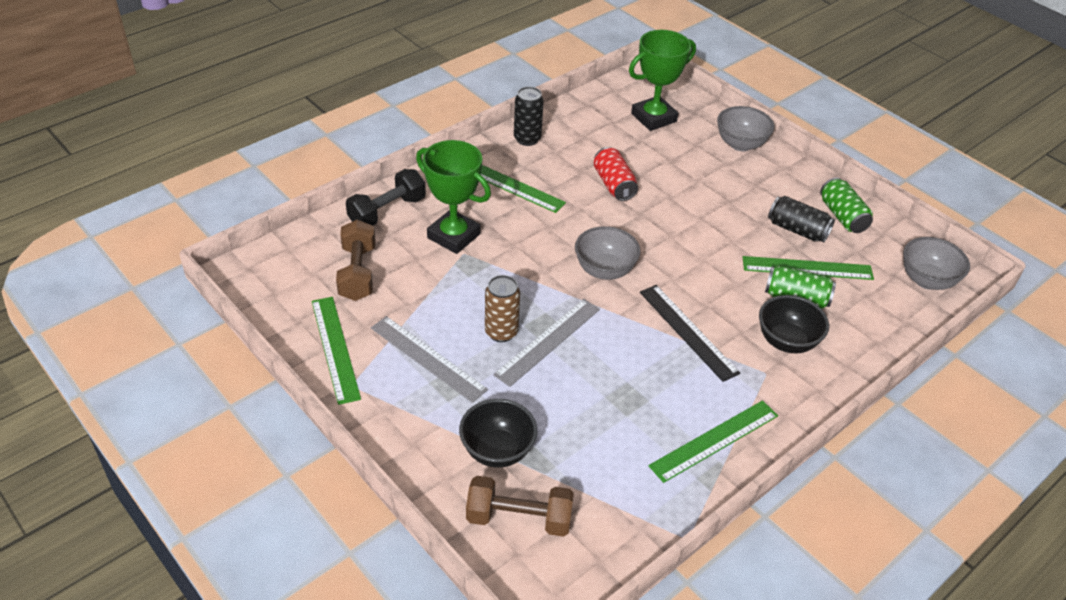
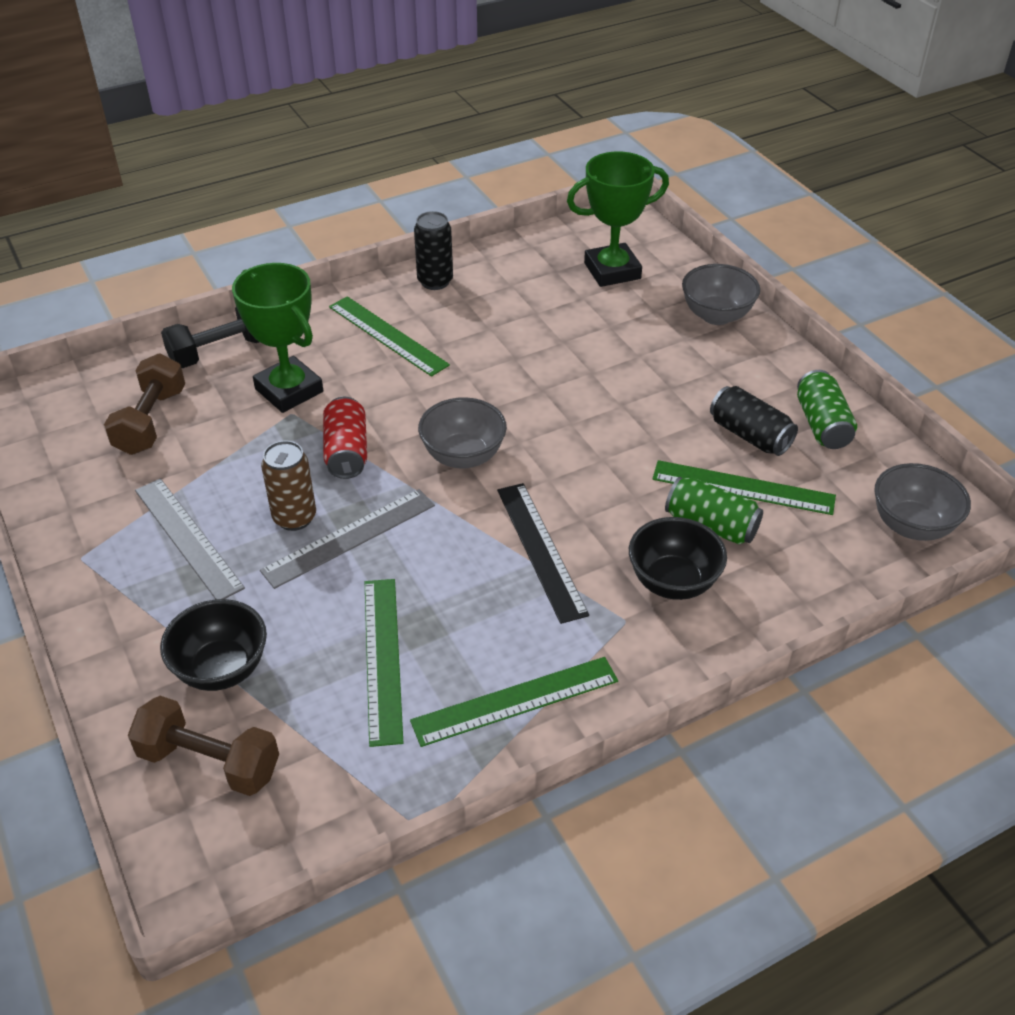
camera: 15 degrees right, 0 degrees up
green ruler [312,297,361,405] -> green ruler moved to [365,579,403,747]
red can [593,147,638,201] -> red can moved to [323,397,367,479]

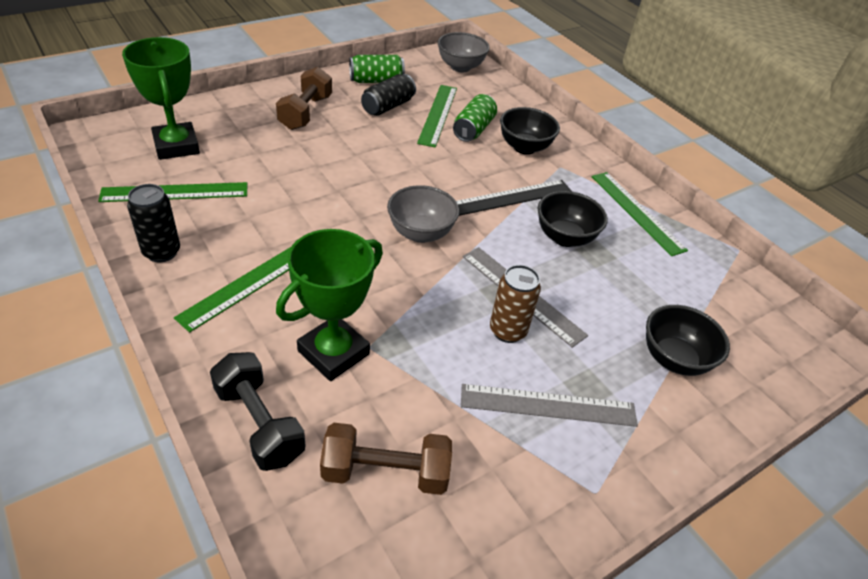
camera: 100 degrees left, 0 degrees up
brown dumbbell [128,696,279,796] -> brown dumbbell moved to [276,67,332,130]
grey ruler [135,478,245,599] -> grey ruler turned 45 degrees clockwise [461,384,638,427]
red can [323,397,367,479] -> none
green ruler [365,579,403,747] -> green ruler moved to [98,182,247,202]
grey bowl [682,264,760,325] -> none
none -> black bowl [538,191,608,247]

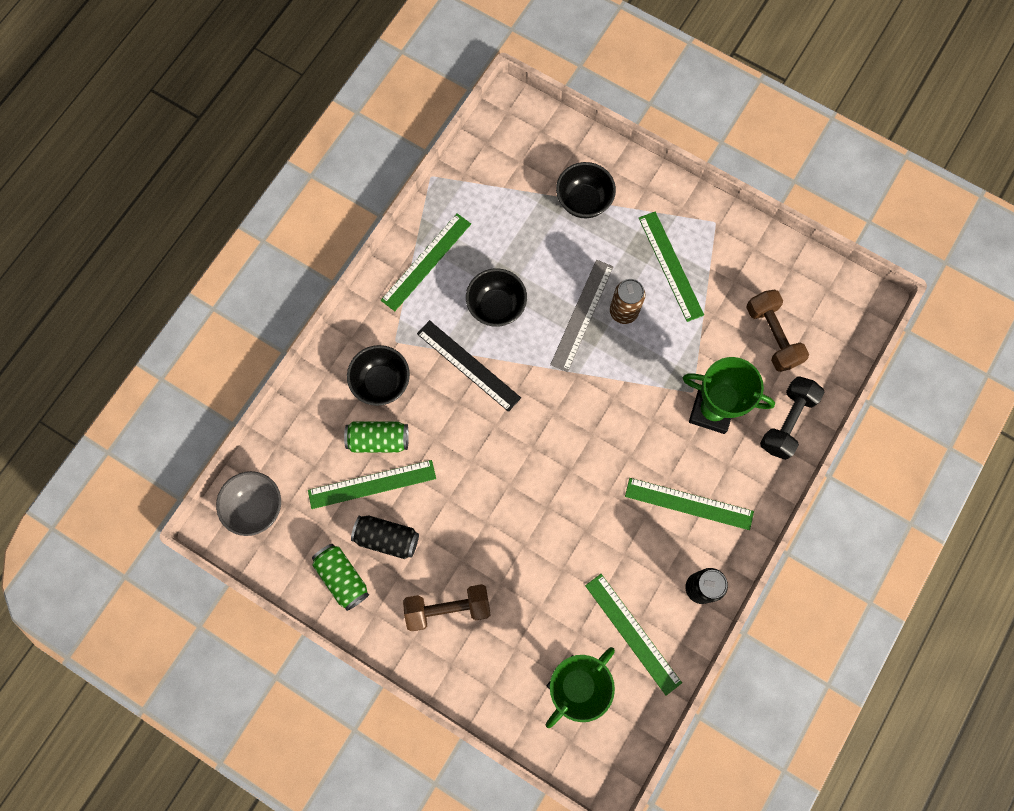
camera: 110 degrees left, 30 degrees up
grey bowl [387,185,459,243] -> none
grey ruler [461,384,638,427] -> green ruler [639,212,704,322]

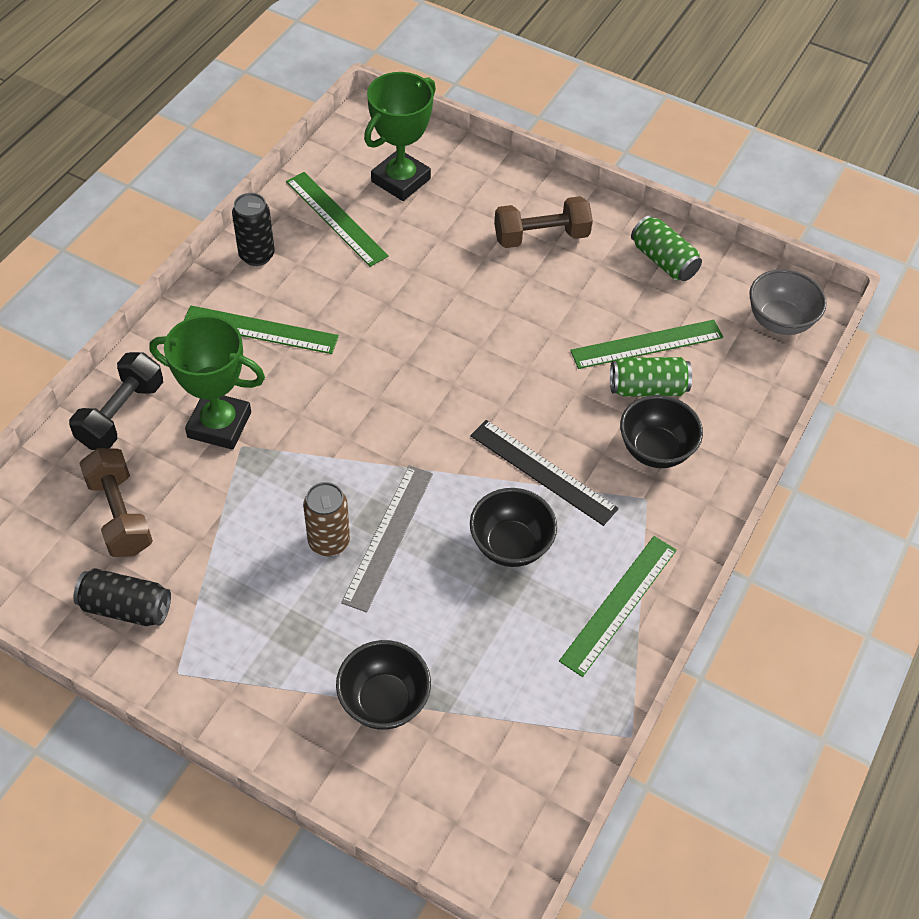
camera: 175 degrees right, 20 degrees down
black can [351,515,419,559] -> black can moved to [73,568,171,626]
green ruler [639,212,704,322] -> none

